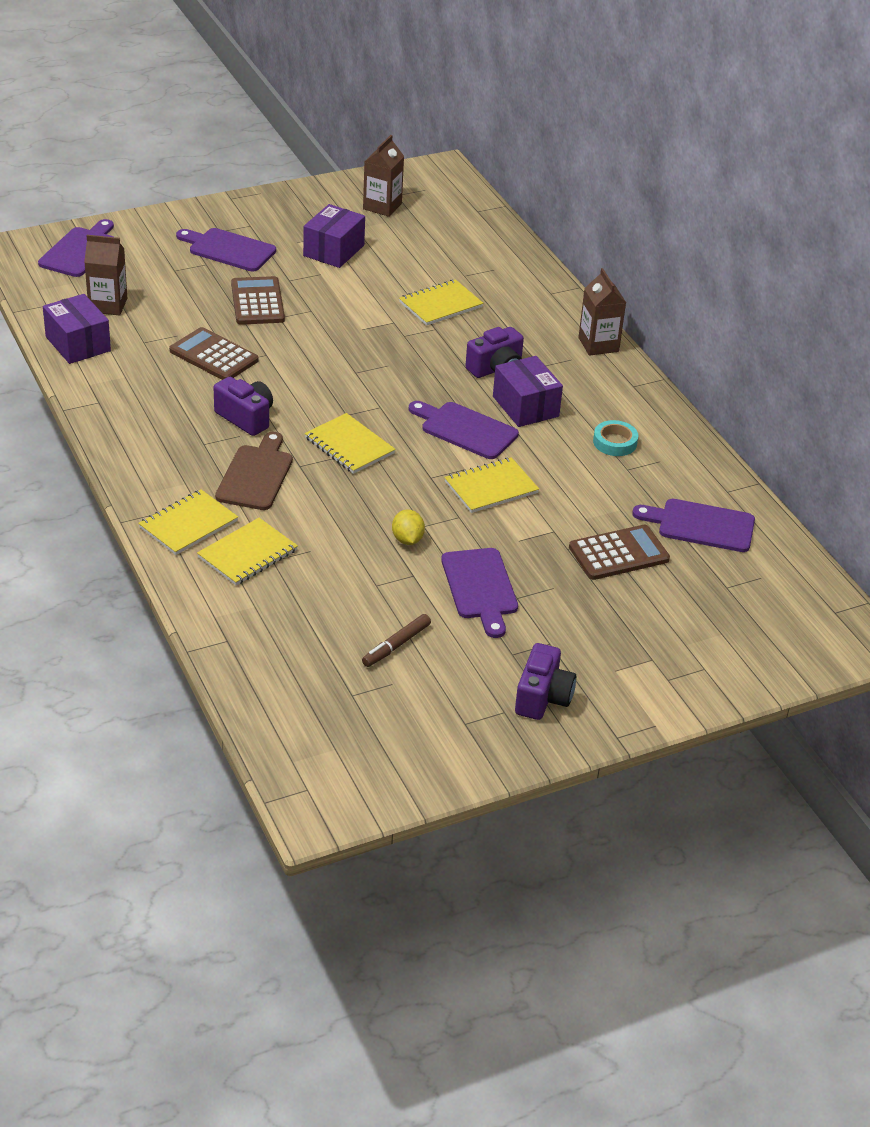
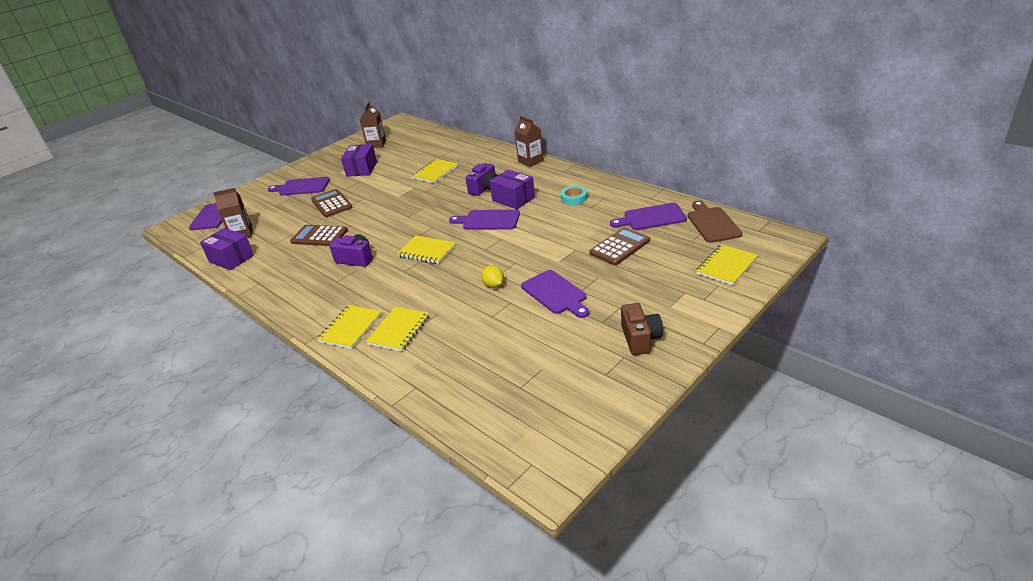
camera: 15 degrees left, 5 degrees down
brown cutting board [215,432,293,510] -> brown cutting board moved to [688,201,742,243]
brown marker [362,614,431,667] -> none
yellow notebook [444,457,539,513] -> yellow notebook moved to [696,244,758,285]
purple camera [515,643,576,720] -> brown camera [621,303,663,355]

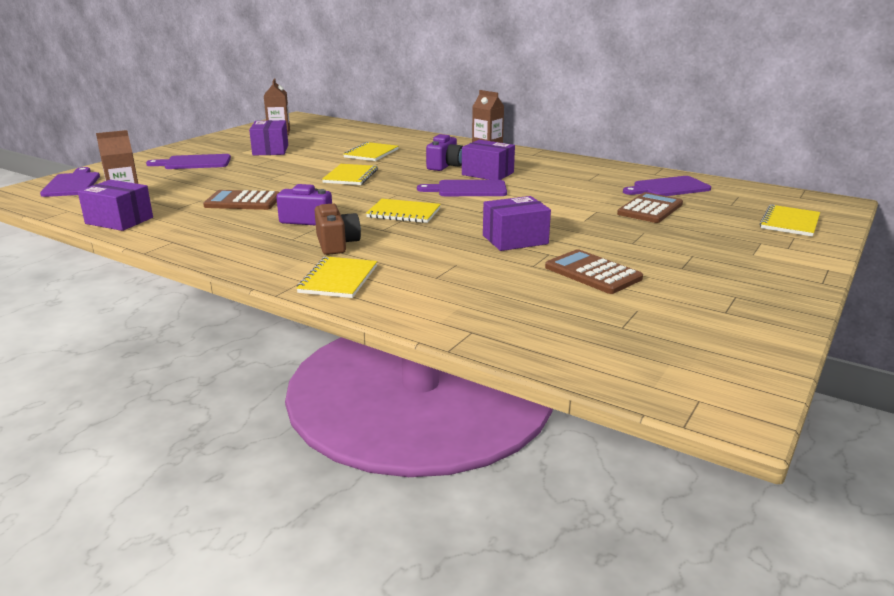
camera: 15 degrees left, 10 degrees down
brown calculator [311,189,352,217] -> brown calculator moved to [545,249,643,294]
yellow notebook [366,307,430,351] -> yellow notebook moved to [322,164,378,185]
yellow lemon [481,265,504,288] -> purple box [483,196,551,251]
purple cutting board [521,270,589,318] -> none
turquoise tape [560,186,587,205] -> none
brown camera [621,303,663,355] -> brown camera moved to [315,203,361,255]
brown cutting board [688,201,742,243] -> none

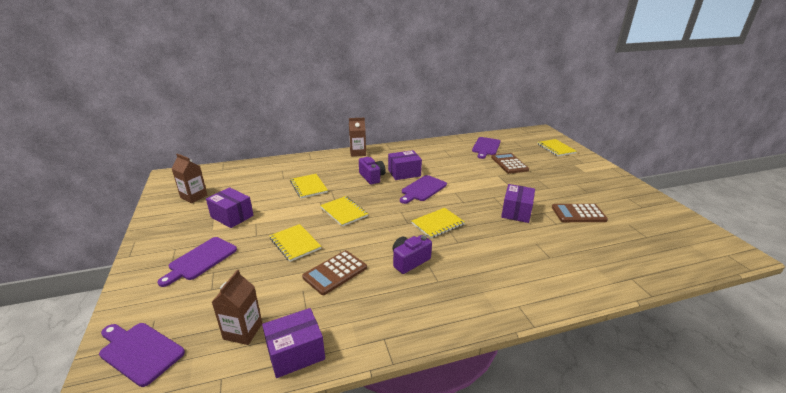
camera: 50 degrees left, 5 degrees up
yellow notebook [296,256,377,298] -> yellow notebook moved to [269,224,321,262]
brown camera [315,203,361,255] -> none

